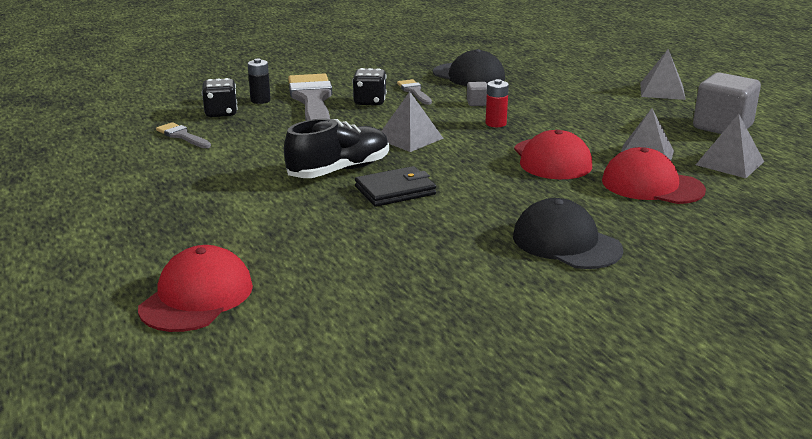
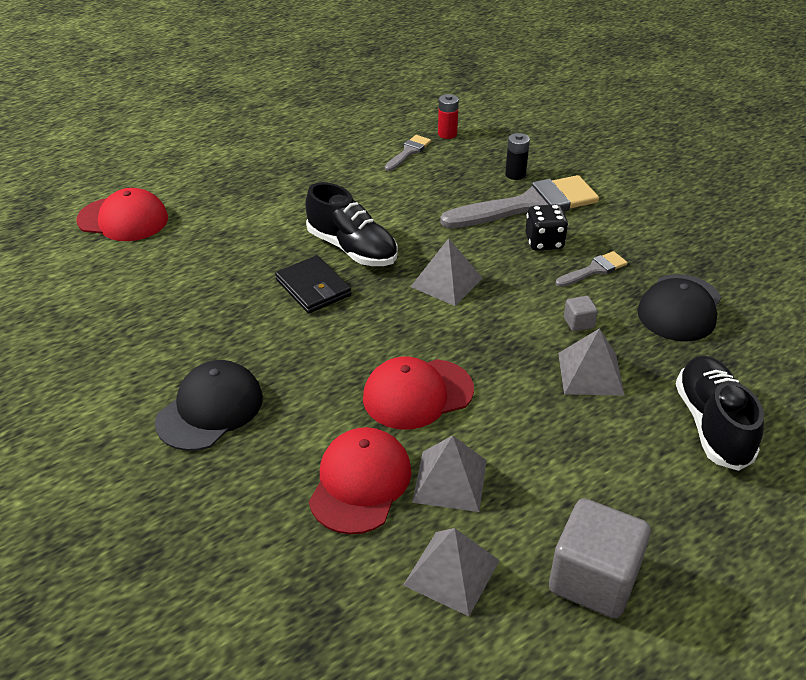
camera: 80 degrees right, 15 degrees up
black dice [202,78,237,117] -> none
red battery [485,79,509,127] -> red battery moved to [438,94,459,139]
grey pyramid [640,49,686,100] -> grey pyramid moved to [558,328,625,396]
none -> black shoe [676,356,764,471]

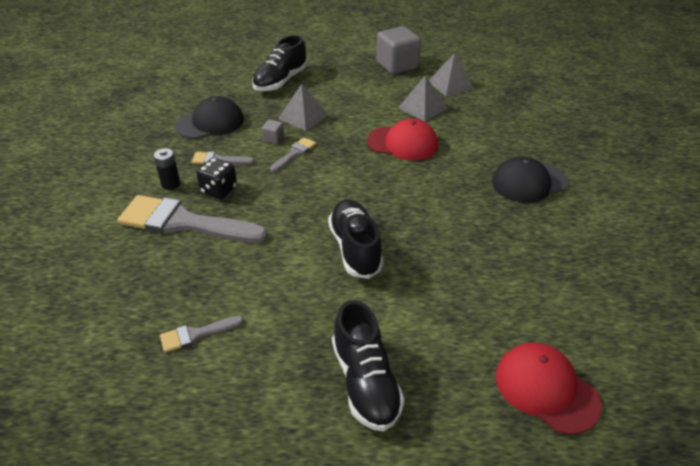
camera: 145 degrees left, 0 degrees up
black wallet [275,256,351,313] -> none
red cap [309,427,412,534] -> none
grey pyramid [411,238,483,306] -> none
red battery [438,94,459,139] -> none
black battery [505,133,530,180] -> black battery moved to [154,148,180,190]
none -> grey brush [270,137,316,172]
none -> black shoe [332,300,405,432]

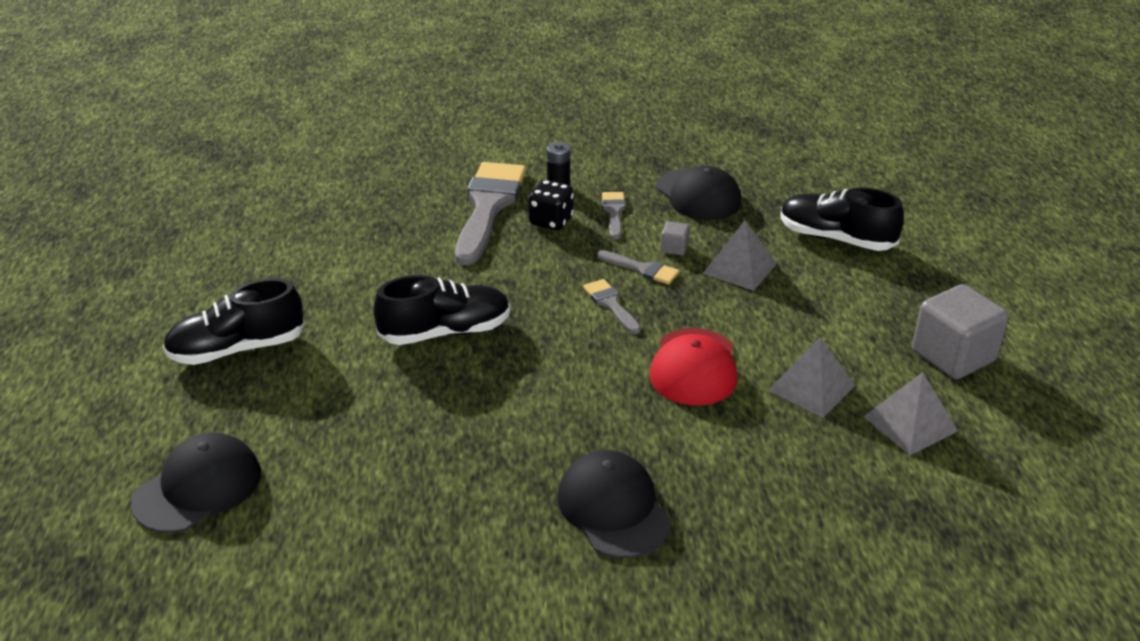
camera: 85 degrees right, 5 degrees down
grey brush [160,316,244,353] -> grey brush moved to [583,279,641,334]
red cap [496,343,602,435] -> black cap [131,432,261,533]

